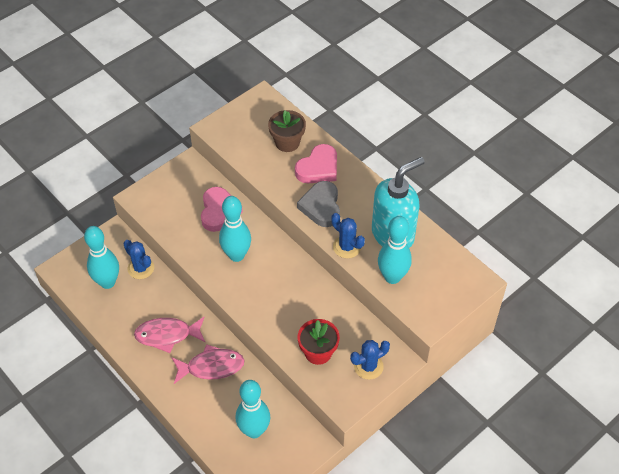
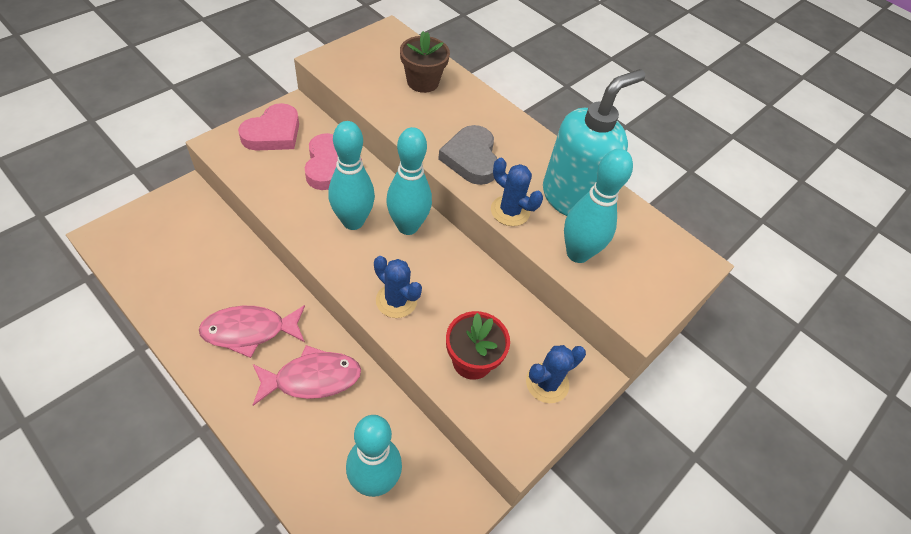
camera: 10 degrees left, 0 degrees up
turquoise bowling pin [84,226,119,289] -> turquoise bowling pin moved to [386,127,432,235]
blue cactus [123,240,154,279] -> blue cactus moved to [374,256,422,318]
pink heart [295,144,337,183] -> pink heart moved to [238,103,299,151]

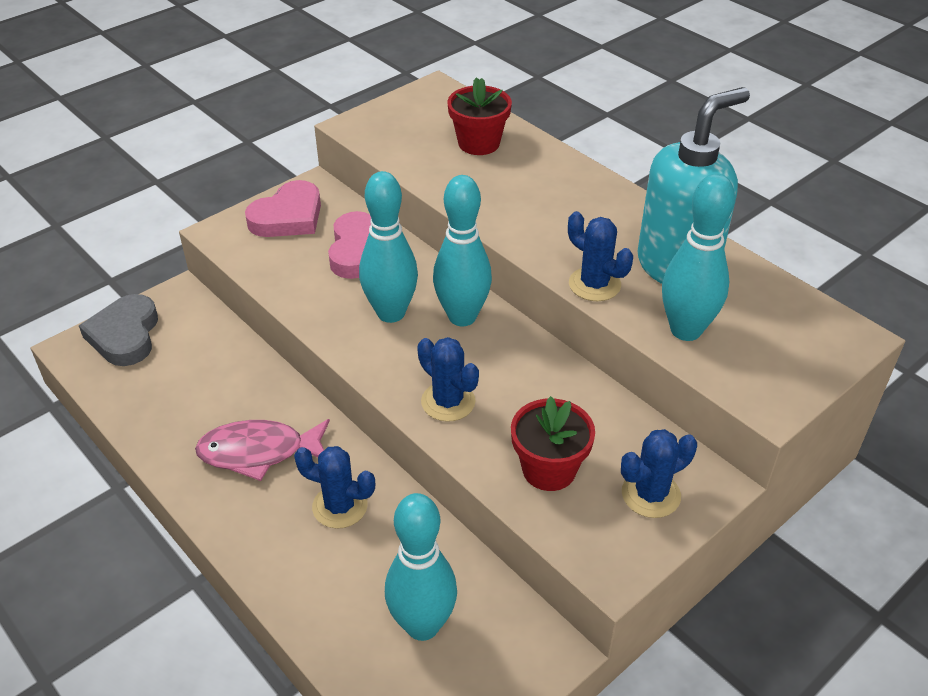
camera: 10 degrees right, 10 degrees down
pink fish [253,345,361,406] -> blue cactus [294,446,375,529]
brown flower pot [400,31,450,93] -> red flower pot [448,77,512,155]
grey heart [438,125,497,185] -> grey heart moved to [79,294,158,366]

